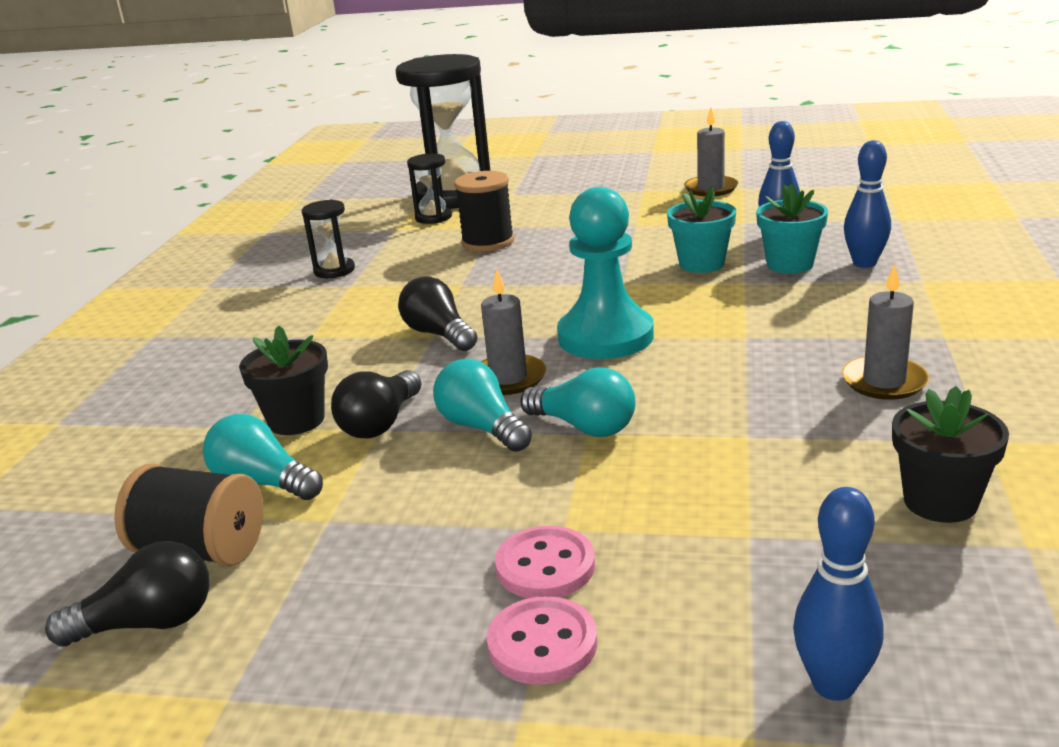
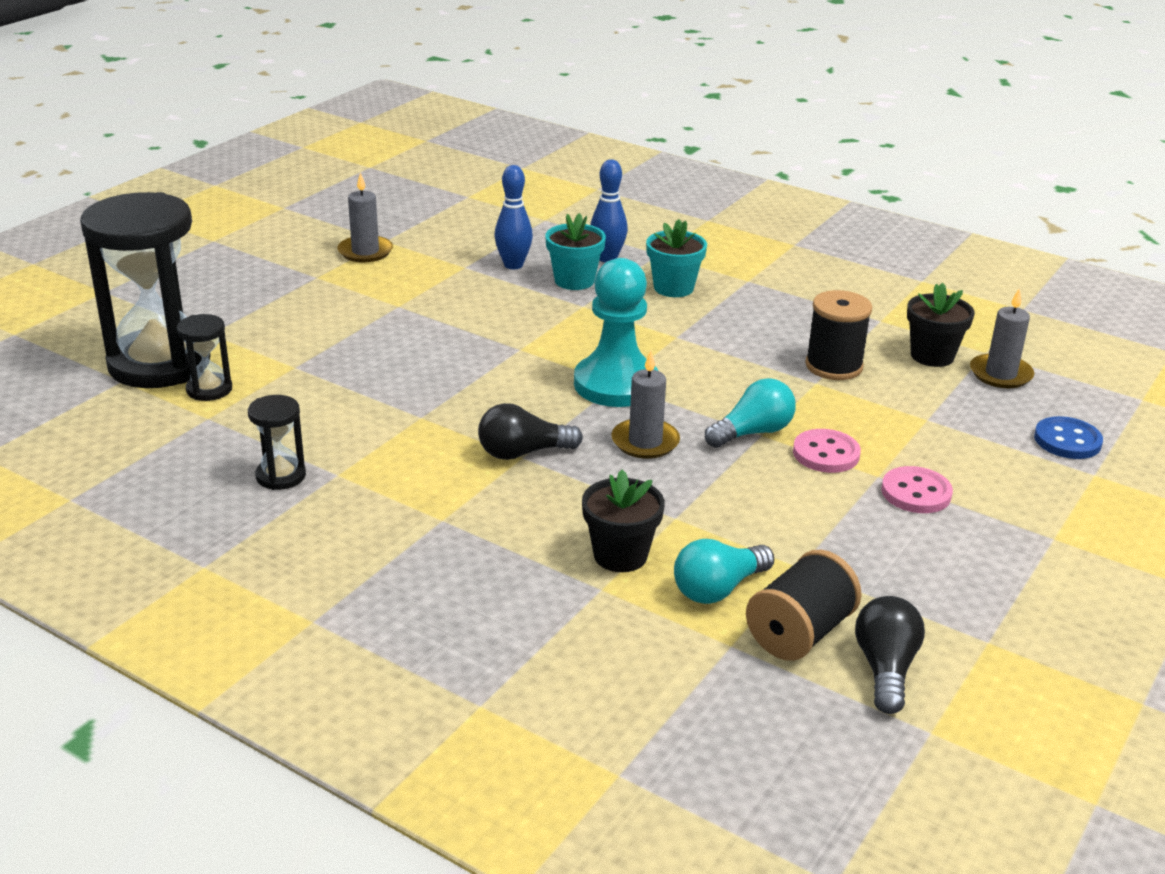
camera: 70 degrees left, 5 degrees up
black light bulb [331,370,421,438] -> none
turquoise light bulb [433,359,532,452] -> none
black spool [454,171,514,252] -> black spool moved to [805,290,872,380]
pink button [487,596,597,685] -> pink button moved to [793,429,861,473]
turquoise flower pot [667,186,736,273] -> turquoise flower pot moved to [646,219,707,297]
blue bowling pin [793,487,884,701] -> blue button [1034,416,1103,459]
grey candle [842,264,929,400] -> grey candle moved to [970,288,1034,388]

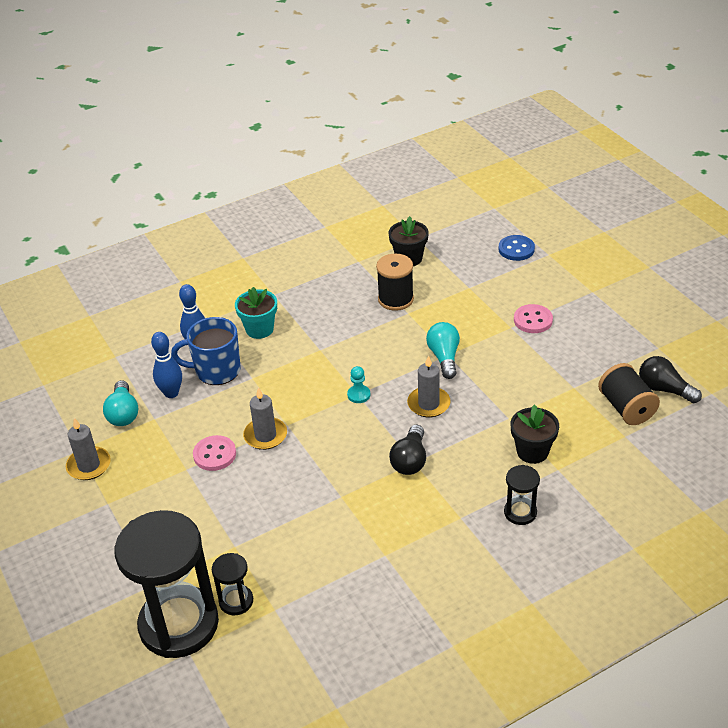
camera: 60 degrees left, 10 degrees up
black hourglass [248,395,306,490] -> black hourglass moved to [504,465,540,525]
turquoise flower pot [545,213,606,290] -> blue mug [171,317,241,385]
turquoise pawn [574,258,658,407] -> turquoise pawn [347,366,370,403], size x0.41
turquoise light bulb [674,539,774,604] -> turquoise light bulb moved to [103,380,138,426]
pink button [793,429,861,473] -> pink button moved to [193,435,236,471]
grey candle [970,288,1034,388] -> grey candle moved to [243,387,287,450]

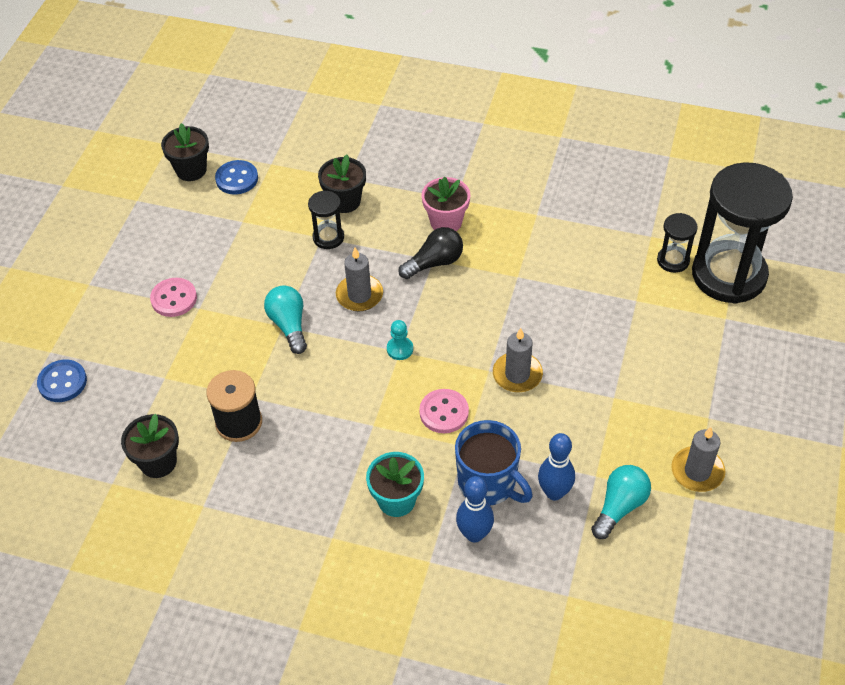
camera: 135 degrees left, 10 degrees up
pink button [193,435,236,471] -> pink button moved to [419,389,469,433]
turquoise light bulb [426,322,460,379] -> turquoise light bulb turned 120 degrees clockwise [264,285,307,354]
black hourglass [504,465,540,525] -> black hourglass moved to [308,191,344,249]
black spool [598,363,660,425] -> blue button [215,160,258,195]
black light bulb [639,356,702,403] -> black flower pot [161,123,209,181]
none -> pink flower pot [422,176,470,231]

